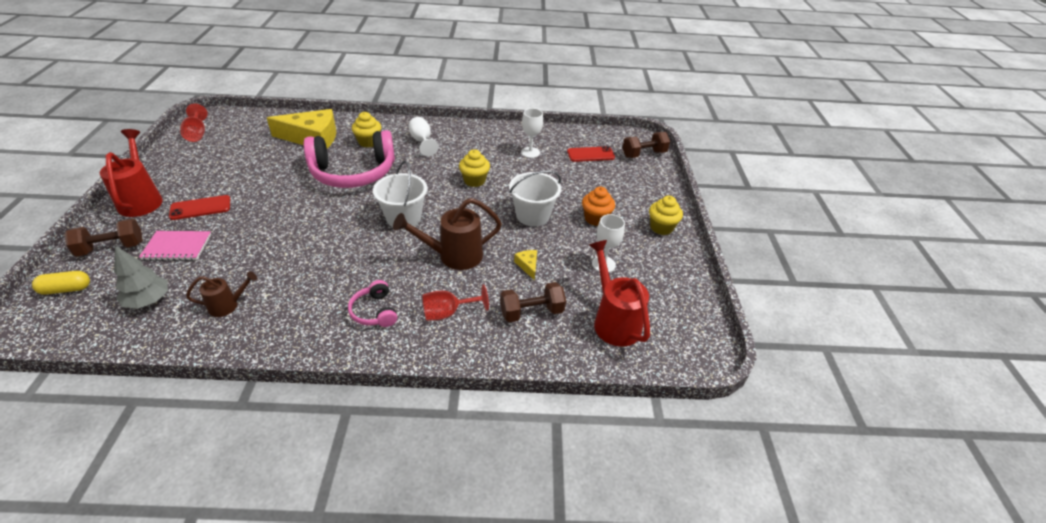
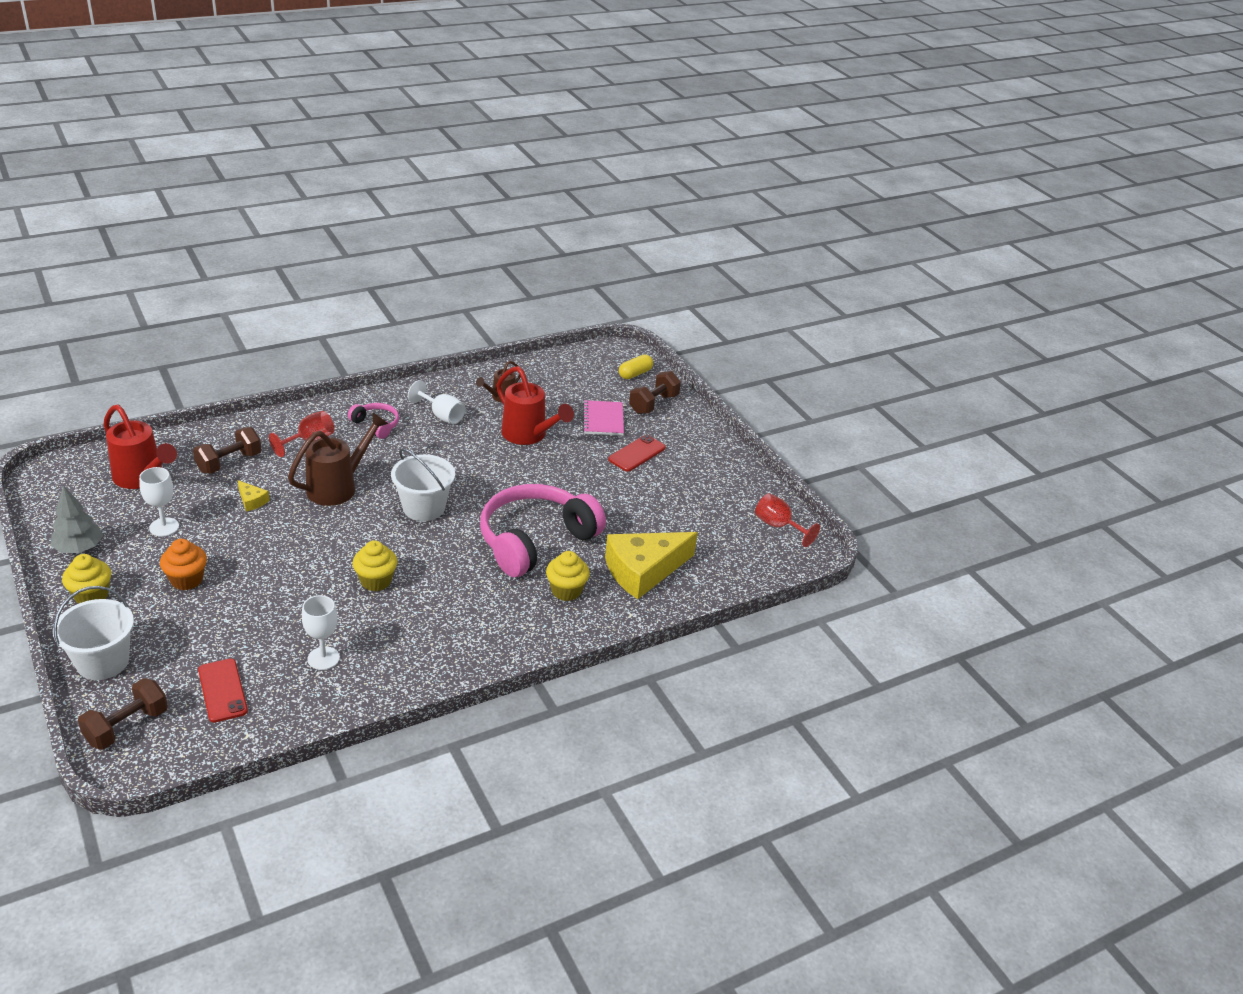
camera: 150 degrees right, 5 degrees down
red watering can [100,129,163,217] -> red watering can moved to [496,366,574,445]
grey tree [114,246,168,309] -> grey tree moved to [50,486,103,553]
pink notebook [139,231,211,261] -> pink notebook turned 60 degrees counterclockwise [583,400,624,436]
white goblet [409,117,439,156] -> white goblet moved to [408,380,465,424]
white bucket [509,171,561,226] -> white bucket moved to [53,586,134,680]
red phone [567,146,615,162] -> red phone turned 75 degrees counterclockwise [198,659,248,723]

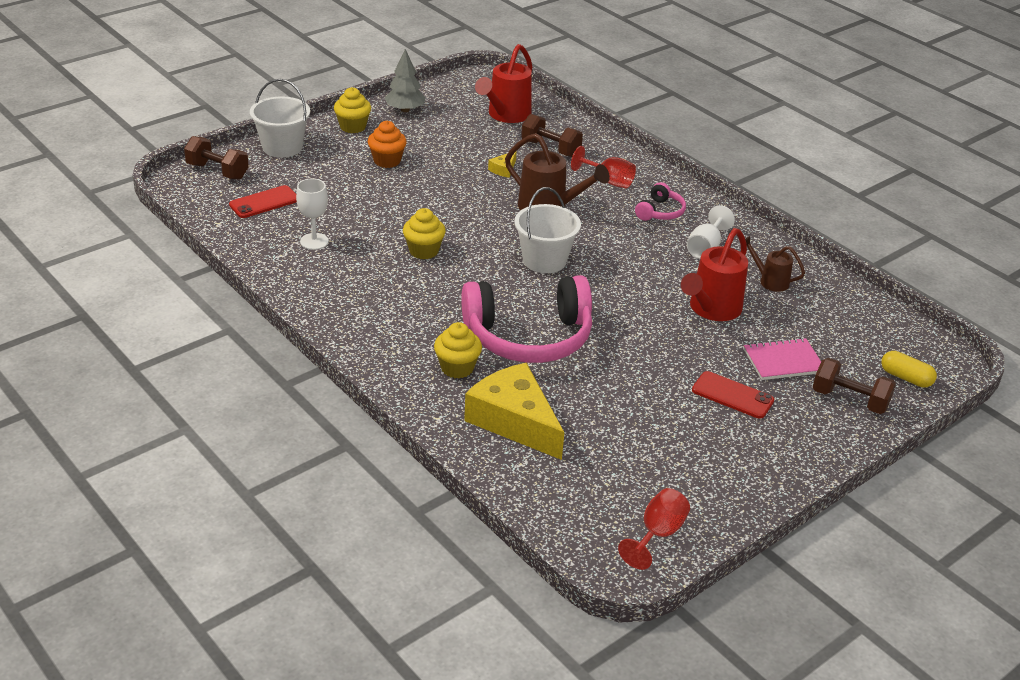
camera: 80 degrees right, 0 degrees up
white goblet [139,467,179,537] -> none
pink headphones [480,484,606,577] -> pink headphones turned 135 degrees clockwise [461,275,592,363]

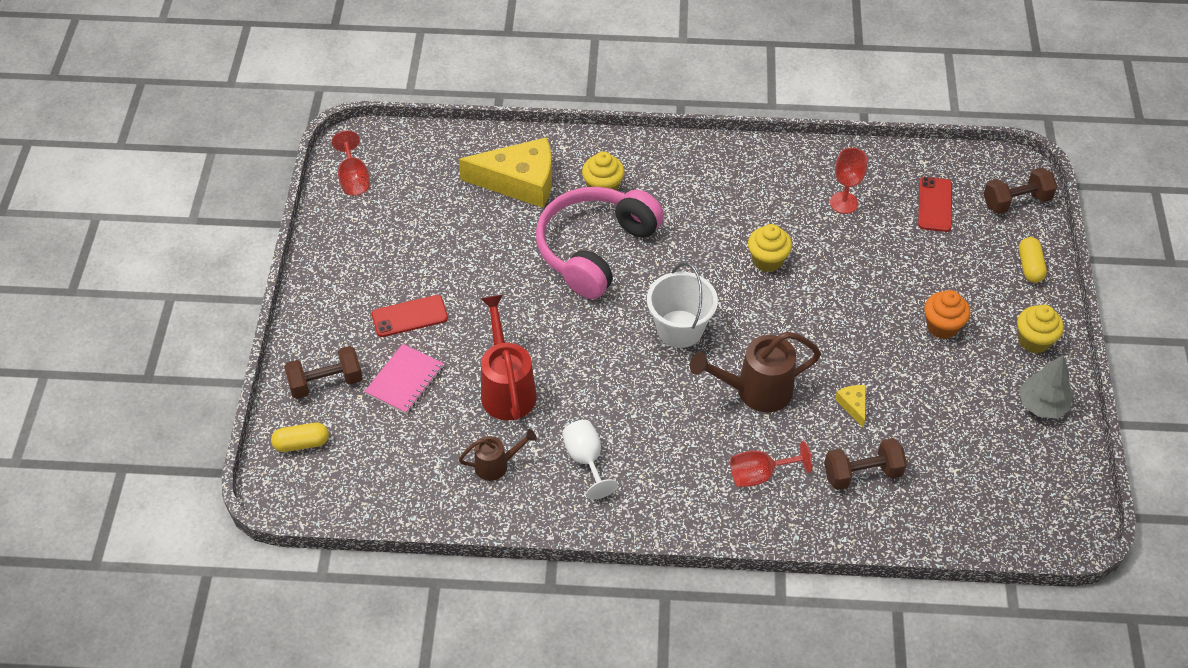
camera: 135 degrees right, 15 degrees up
white bucket [250,79,310,158] -> yellow capsule [1019,237,1047,283]
white goblet [296,178,329,250] -> red goblet [830,148,867,214]
red watering can [475,44,532,123] -> none
pink headphones [635,182,686,221] -> none

